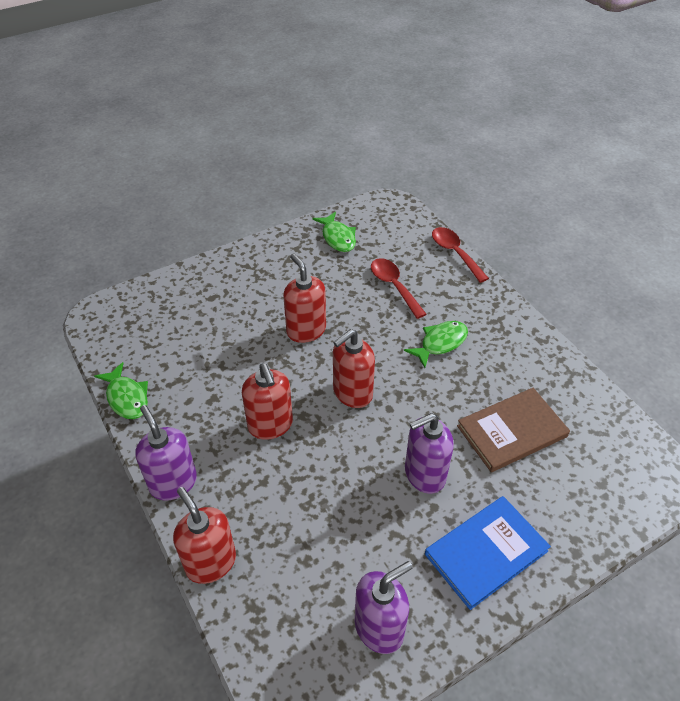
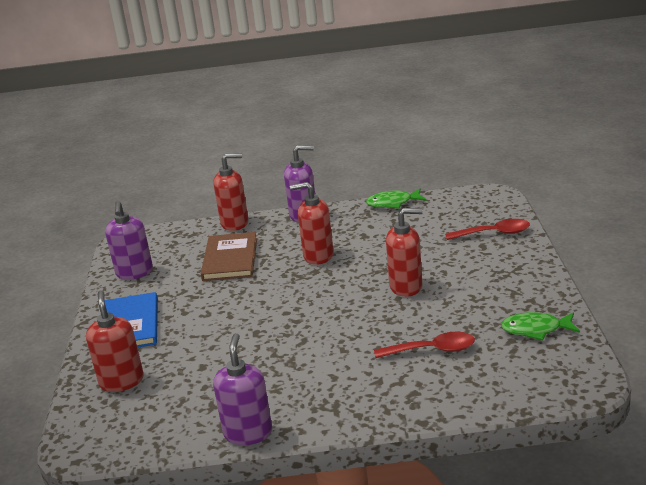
camera: 120 degrees right, 20 degrees down
red soap dispenser [333,329,375,408] -> red soap dispenser moved to [86,290,144,392]
green fish [404,321,468,368] -> none
purple soap dispenser [405,413,454,494] -> purple soap dispenser moved to [213,333,272,445]
red spoon [432,227,489,283] -> red spoon moved to [445,219,530,240]
brown book [457,388,570,472] -> brown book moved to [201,232,257,281]

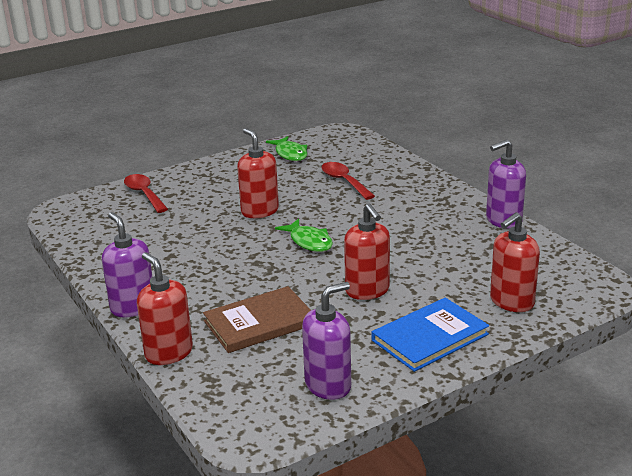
camera: 120 degrees left, 0 degrees up
red soap dispenser [290,182,334,265] -> red soap dispenser moved to [344,204,390,300]
green fish [366,188,427,209] -> green fish moved to [275,219,333,252]

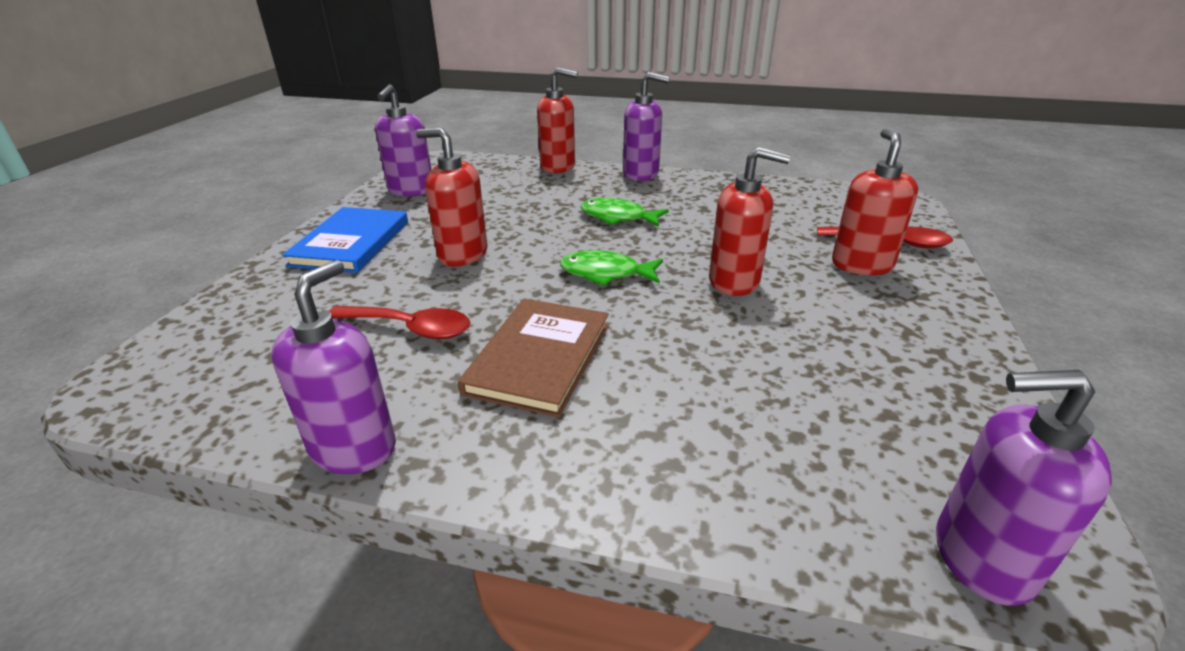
camera: 135 degrees right, 5 degrees up
brown book [203,286,311,353] -> brown book moved to [458,298,609,417]
green fish [266,136,308,161] -> green fish moved to [581,198,669,227]
red spoon [321,162,375,200] -> red spoon moved to [329,306,470,339]
red soap dispenser [490,212,540,312] -> red soap dispenser moved to [832,129,918,275]
none -> purple soap dispenser [936,370,1112,606]

